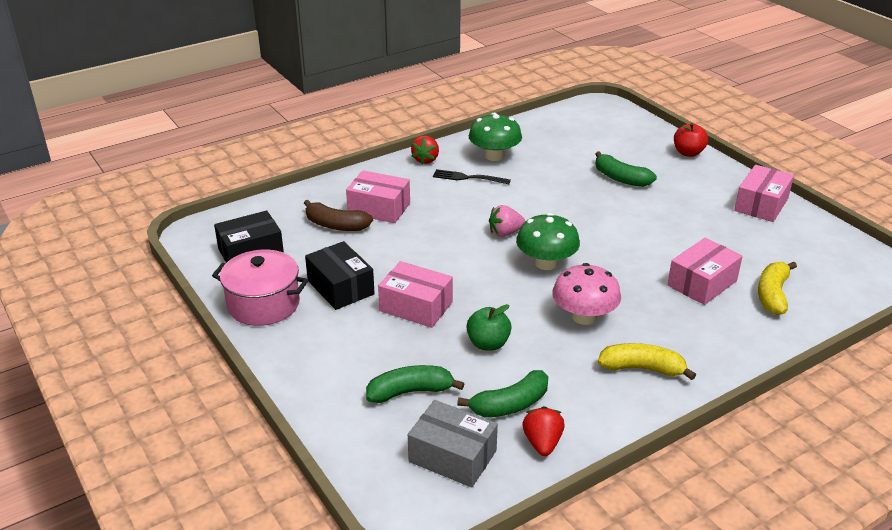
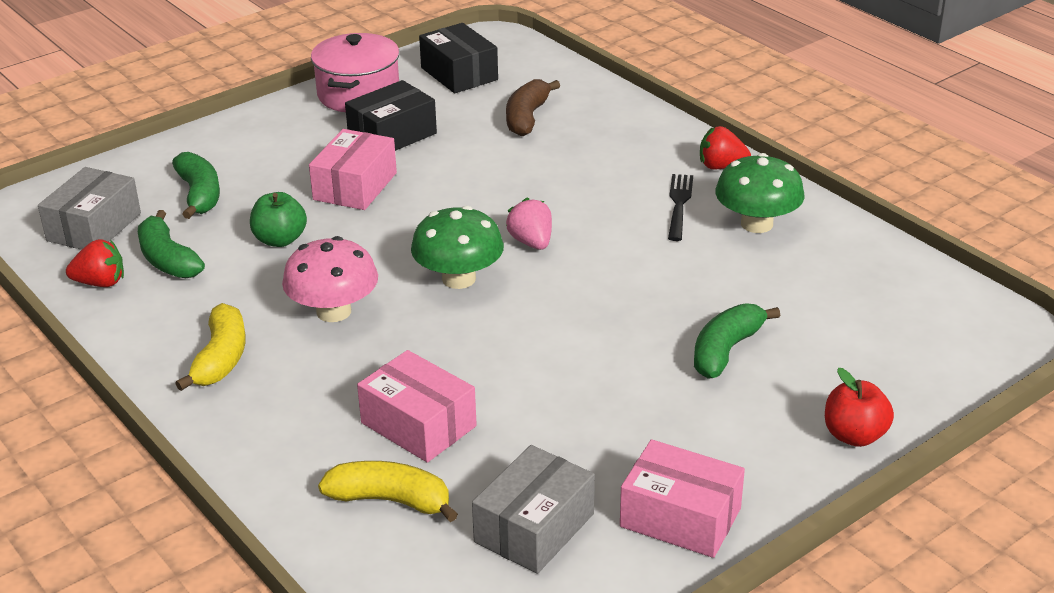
camera: 85 degrees right, 0 degrees up
pink box [346,170,410,223] -> none
none -> grey box [472,445,595,574]

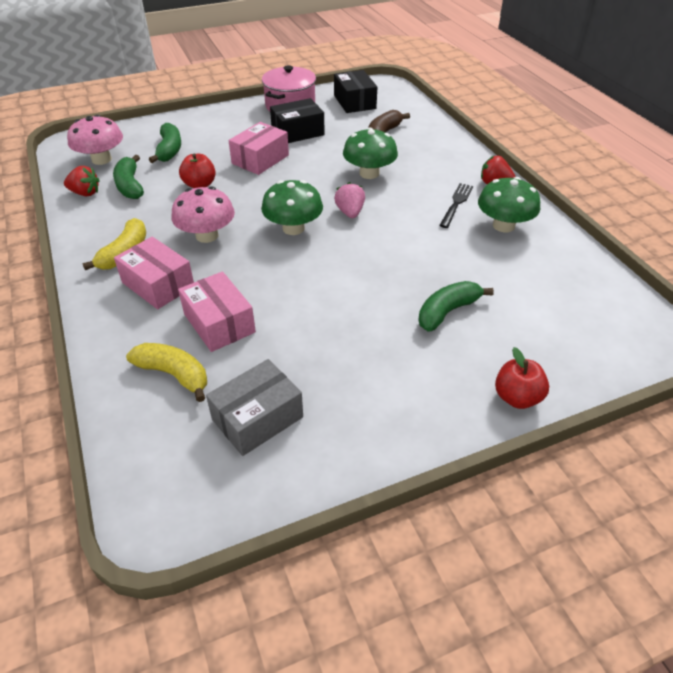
camera: 15 degrees right, 10 degrees up
grey box [38,167,141,250] -> pink mushroom [67,115,123,165]
green apple [250,192,307,247] -> red apple [179,153,216,188]
pink box [620,439,745,558] -> pink box moved to [114,237,194,309]
none -> green mushroom [343,128,398,179]

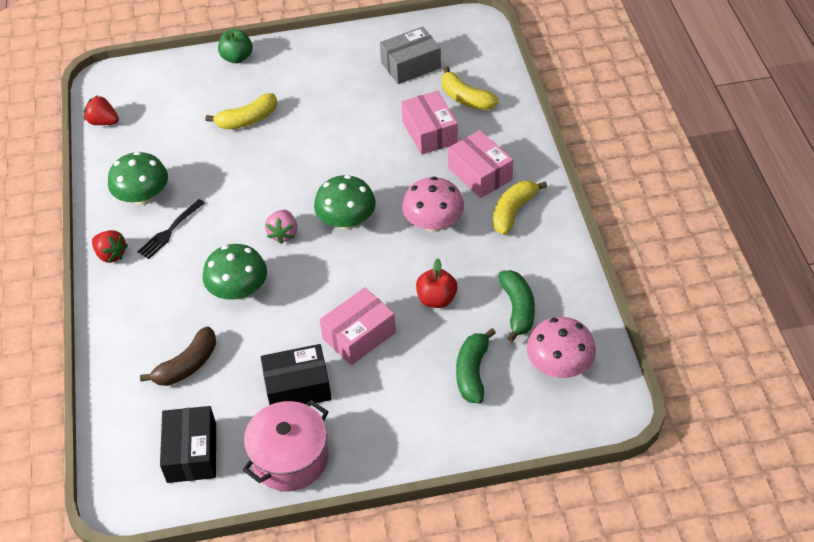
camera: 165 degrees left, 5 degrees up
red strawberry [64,166,100,197] -> red strawberry moved to [84,95,119,125]
green banana [418,281,494,331] -> yellow banana [206,93,277,129]
red apple [495,347,549,409] -> green apple [218,29,253,63]

